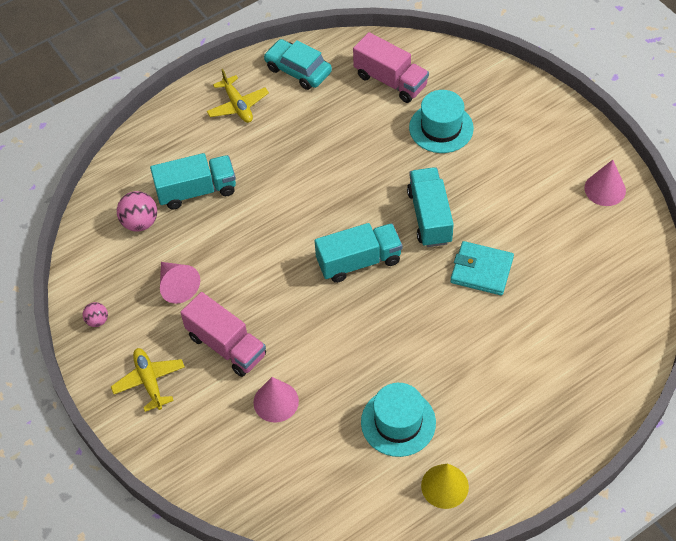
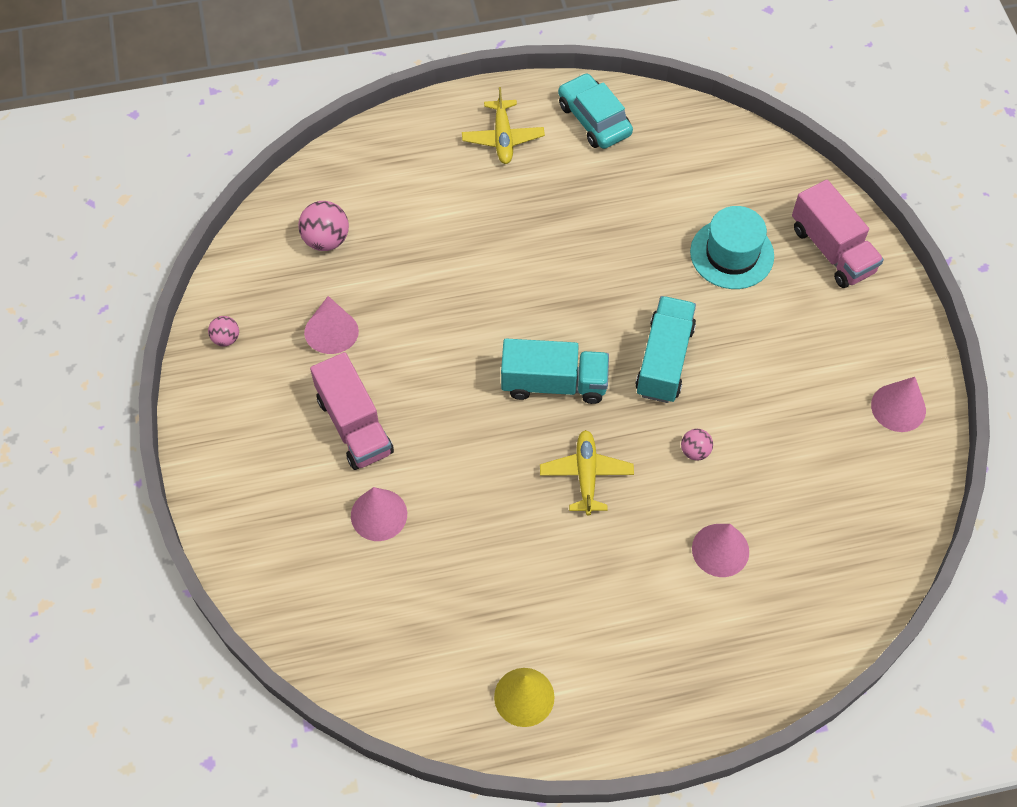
camera: 20 degrees right, 5 degrees up
yellow plane [111,348,185,412] -> yellow plane moved to [540,430,634,515]
turquoise truck [150,153,236,210] -> none
pink truck [353,32,429,103] -> pink truck moved to [792,180,884,288]
turquoise hat [361,383,436,457] -> none
turquoise wallet [450,241,514,295] -> pink ball [681,429,713,460]
none -> pink cone [692,524,749,577]

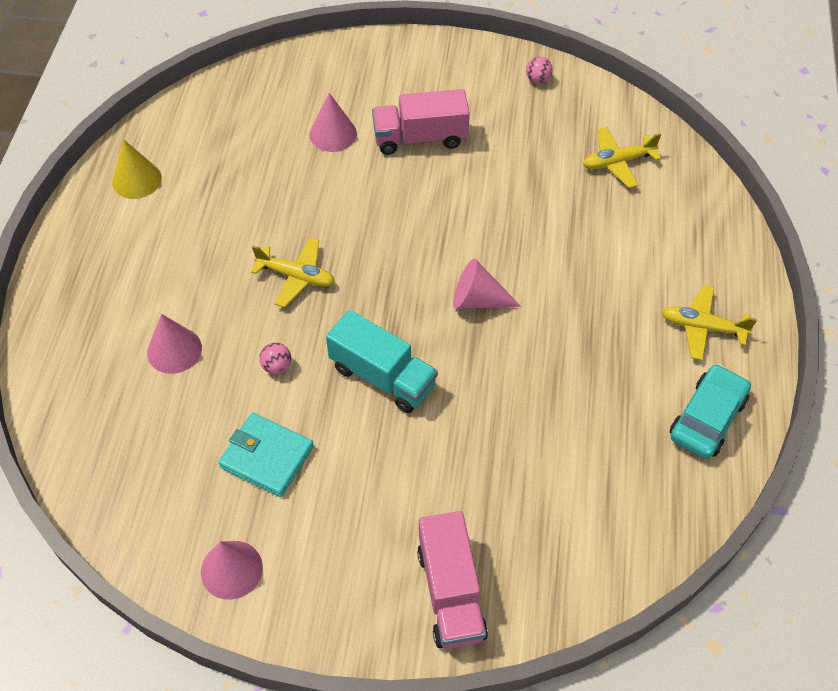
camera: 110 degrees right, 5 degrees down
pink ball [298,201,349,251] -> yellow plane [583,127,661,188]
pink cone [304,296,359,354] -> pink cone moved to [453,259,521,309]
turquoise truck [501,339,609,404] -> none
turquoise car [558,73,633,149] -> turquoise car turned 45 degrees counterclockwise [670,364,751,459]
turquoise hat [690,206,774,289] -> none
pink truck [792,180,884,288] -> pink truck turned 90 degrees counterclockwise [417,511,488,649]
none -> turquoise wallet [218,413,314,497]

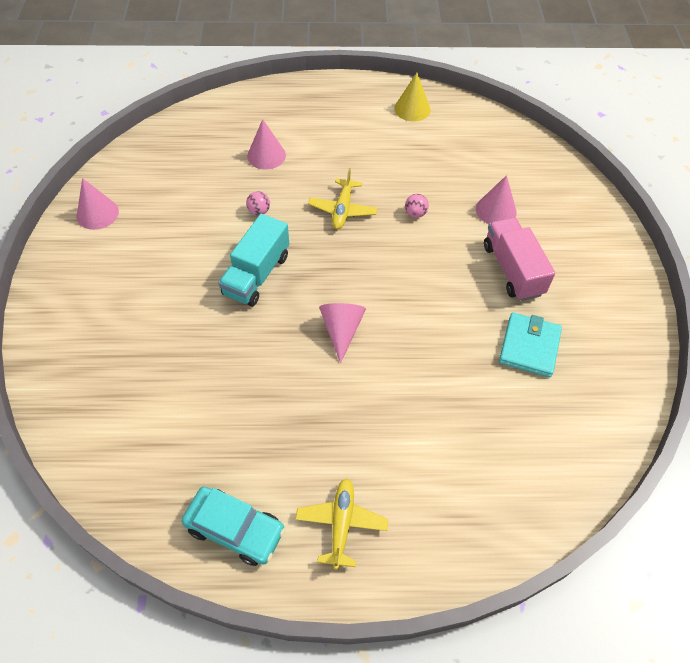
camera: 80 degrees right, 0 degrees up
turquoise wallet [218,413,314,497] -> turquoise wallet moved to [499,313,562,378]
pink truck [417,511,488,649] -> none
pink ball [526,57,553,84] -> pink ball moved to [405,194,429,218]
yellow plane [583,127,661,188] -> none

